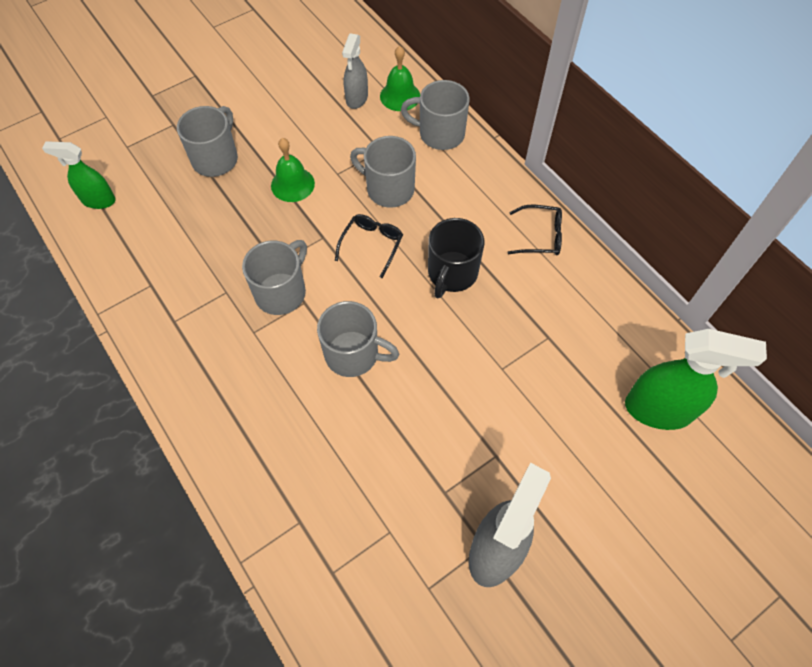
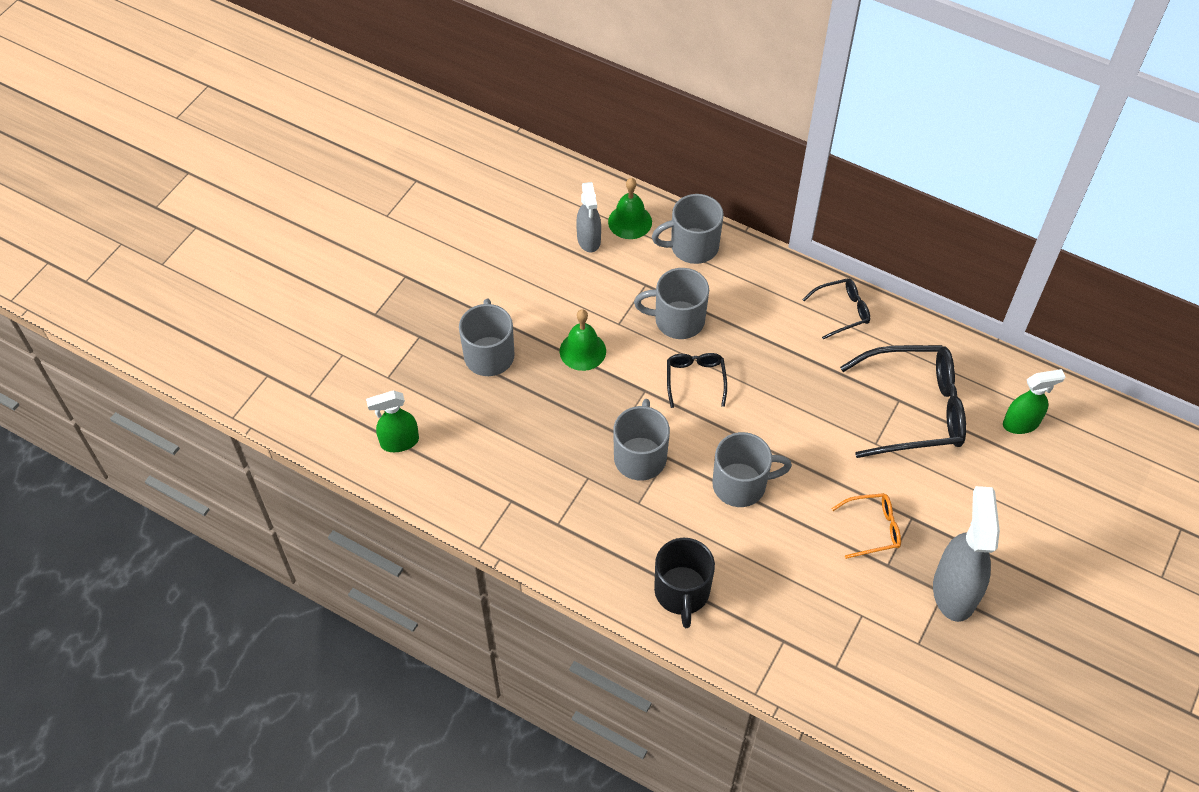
camera: 25 degrees left, 5 degrees down
black mug [428,218,484,298] -> black mug moved to [654,538,715,628]
green spray bottle [625,329,767,430] -> green spray bottle [1003,369,1066,434], size x0.61
none -> orange glasses [832,493,901,559]
none -> black glasses [840,345,966,458]

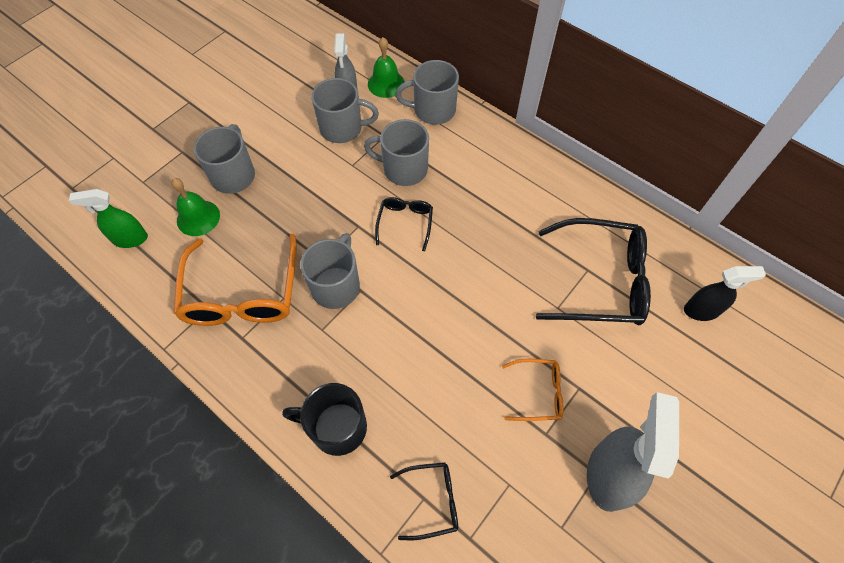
camera: 10 degrees right, 5 degrees up
green bell [560,309,606,371] -> green bell moved to [171,178,220,236]
black mug [654,538,715,628] -> black mug turned 90 degrees clockwise [282,383,367,456]
grey mug [712,432,792,507] -> grey mug moved to [311,78,379,143]
black glasses [802,278,870,339] -> black glasses moved to [390,462,458,540]
green spray bottle [1003,369,1066,434] -> black spray bottle [684,266,766,321]
none -> orange glasses [173,234,297,326]

